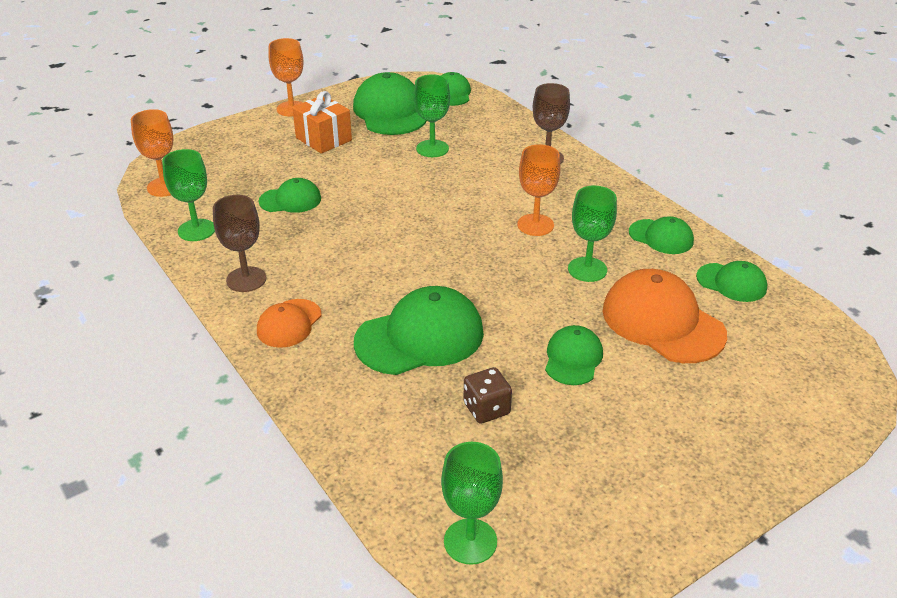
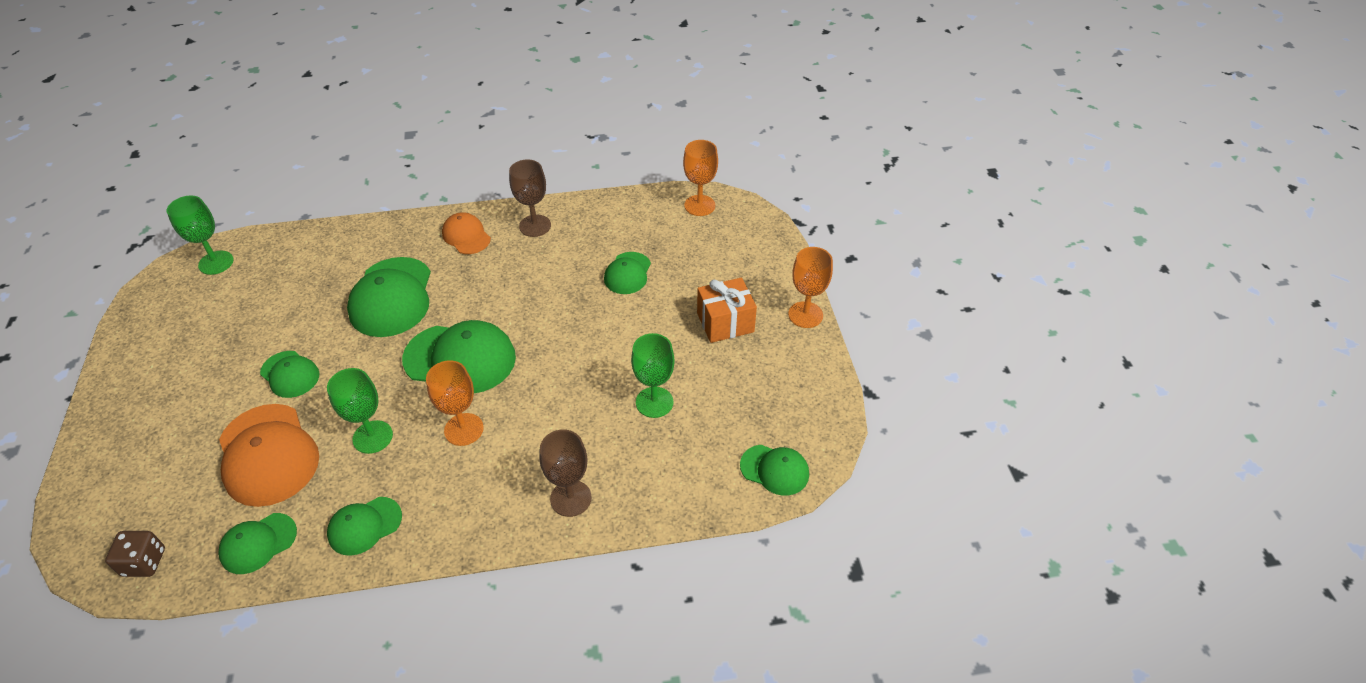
camera: 115 degrees right, 10 degrees up
green goblet [162,149,215,241] -> none
green cap [353,72,427,135] -> green cap moved to [402,320,516,393]
brown dice [464,367,512,424] -> brown dice moved to [105,531,165,577]
orange cap [602,269,727,363] -> orange cap turned 75 degrees clockwise [219,404,319,507]

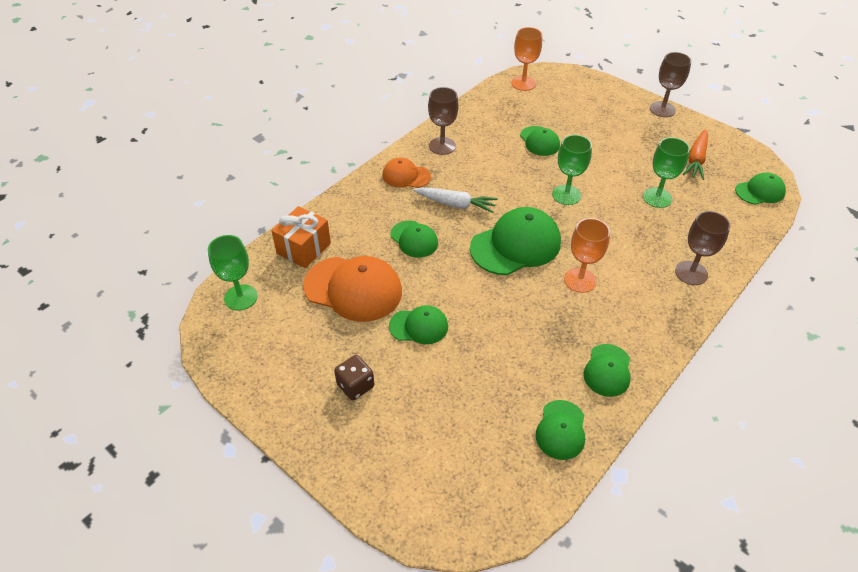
camera: 40 degrees left, 0 degrees up
brown dice [105,531,165,577] -> brown dice moved to [334,355,374,401]
orange cap [219,404,319,507] -> orange cap moved to [303,256,402,322]
green goblet [327,368,393,454] -> green goblet moved to [552,135,592,205]
green cap [347,257,431,337] -> green cap [390,221,438,258], size x0.56
orange gift [697,278,757,343] -> orange gift moved to [271,206,331,268]
orange goblet [788,247,833,328] -> brown goblet [650,52,691,117]
none -> white carrot [413,187,498,213]
none -> orange carrot [683,129,708,180]

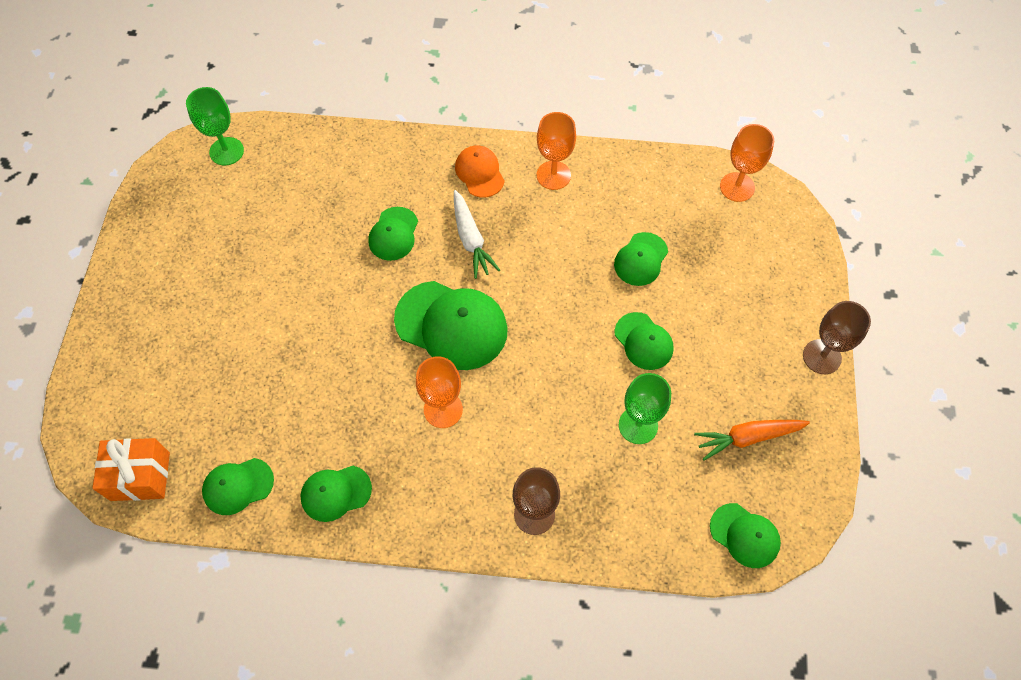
camera: 55 degrees right, 15 degrees up
orange gift [271,206,331,268] -> orange gift moved to [93,438,170,501]
orange cap [303,256,402,322] -> none
brown dice [334,355,374,401] -> none
green cap [389,305,448,344] -> green cap moved to [615,312,673,370]
brown goblet [428,87,459,155] -> orange goblet [537,112,576,190]
green goblet [552,135,592,205] -> none

